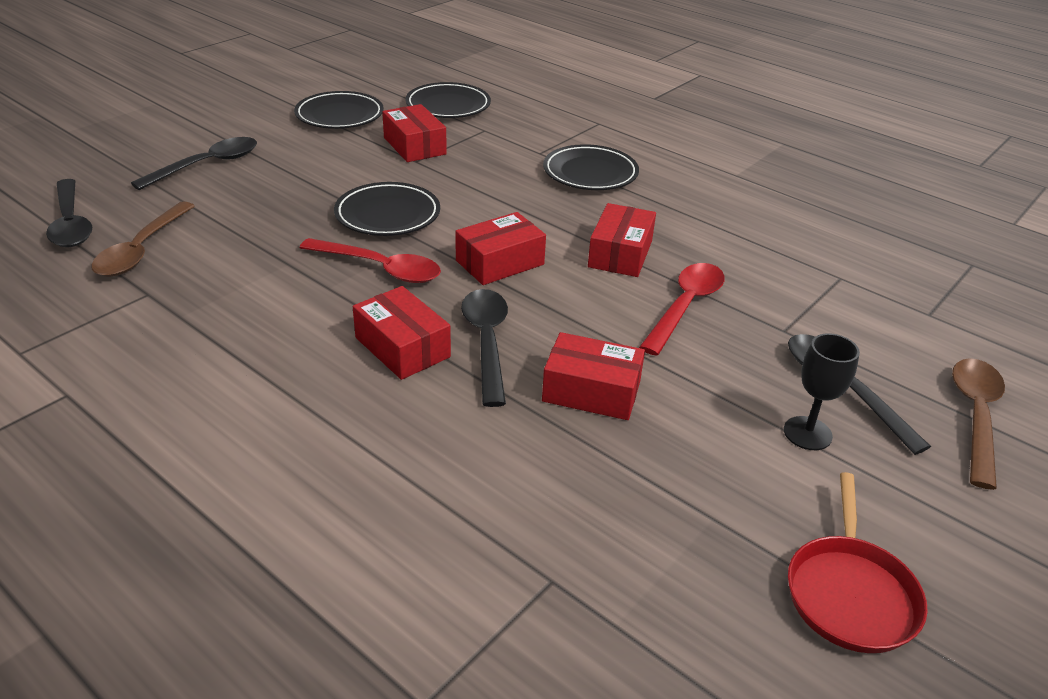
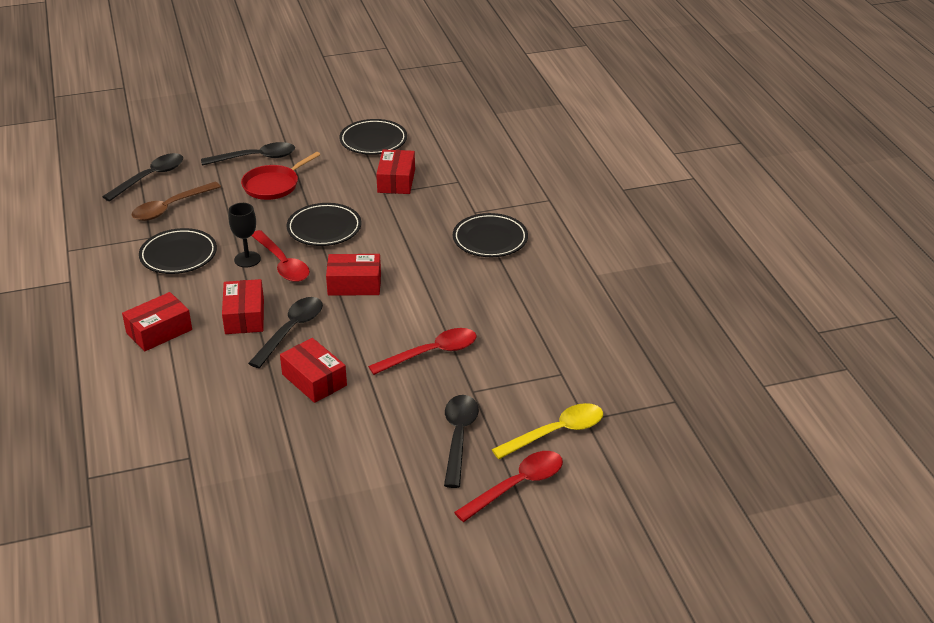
camera: 35 degrees right, 0 degrees up
black spoon [46,179,93,247] -> black spoon turned 150 degrees counterclockwise [102,153,183,201]
black plate [405,82,491,118] -> black plate moved to [139,228,217,274]
red box [588,203,656,277] -> red box moved to [122,292,192,352]
black goblet [784,333,860,450] -> black goblet moved to [229,203,261,267]
red pan [788,472,928,653] -> red pan moved to [241,152,321,200]
brown spoon [952,358,1005,490] -> red spoon [454,451,563,522]
none -> yellow spoon [491,403,603,459]

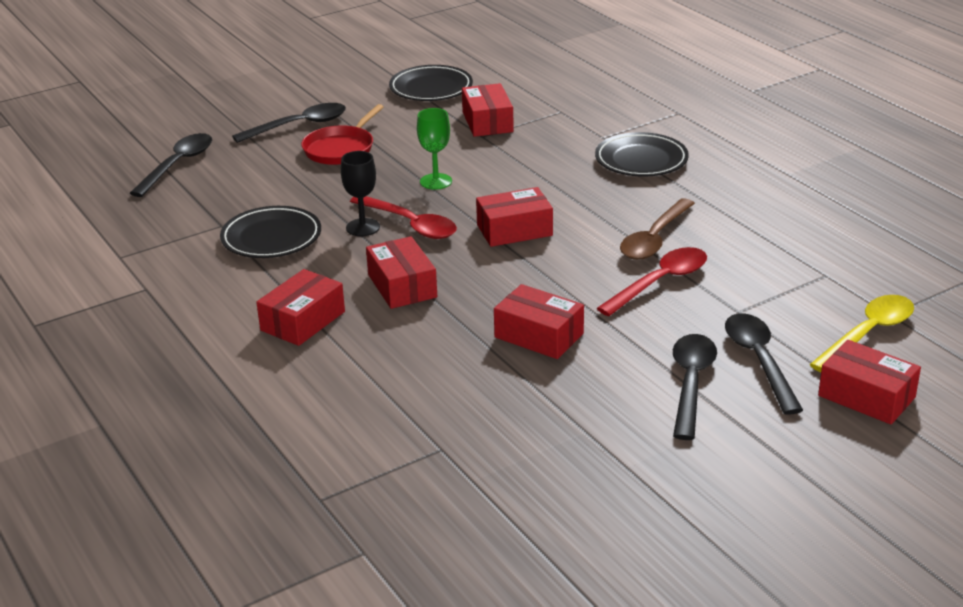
camera: 15 degrees left, 5 degrees down
brown spoon [132,182,221,221] -> brown spoon moved to [620,198,695,260]
black spoon [248,297,323,368] -> black spoon moved to [673,334,717,440]
black plate [286,203,361,246] -> green goblet [417,108,452,190]
red spoon [454,451,563,522] -> red box [818,340,921,425]

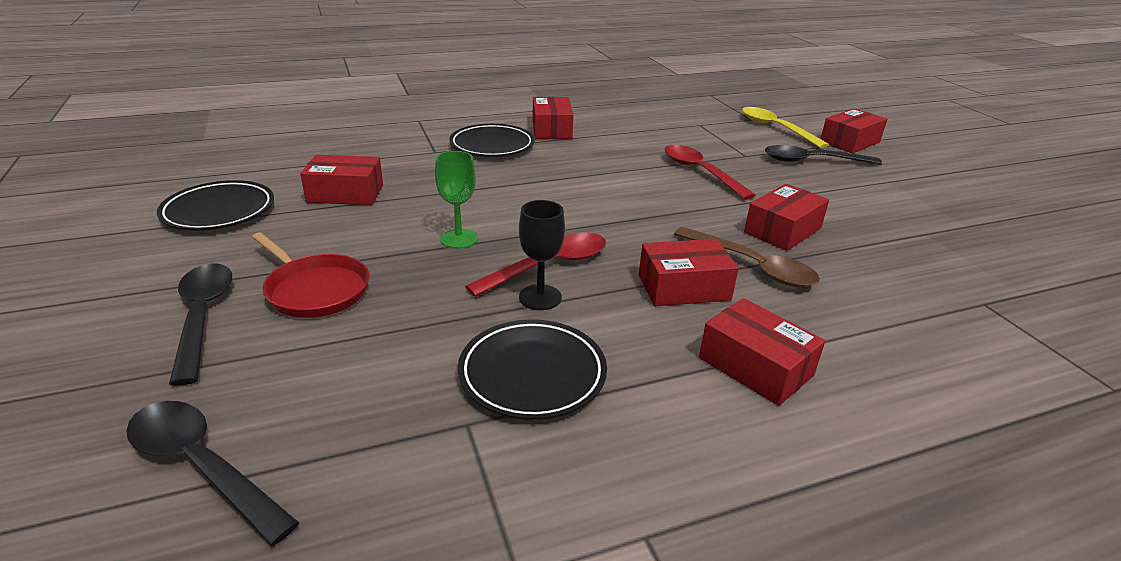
camera: 80 degrees left, 0 degrees up
red box [476,187,553,247] -> red box moved to [533,97,573,139]
brown spoon [620,198,695,260] -> brown spoon moved to [674,227,820,287]
black spoon [673,334,717,440] -> none

